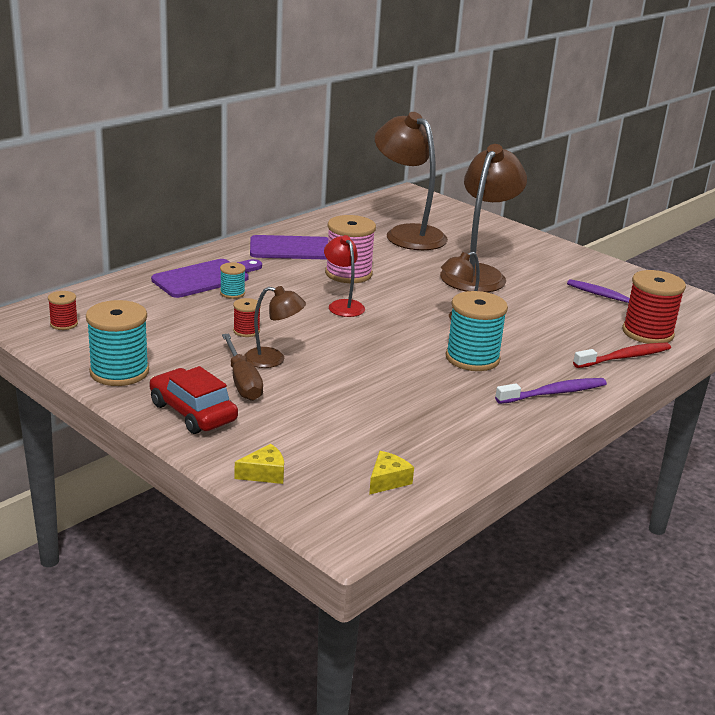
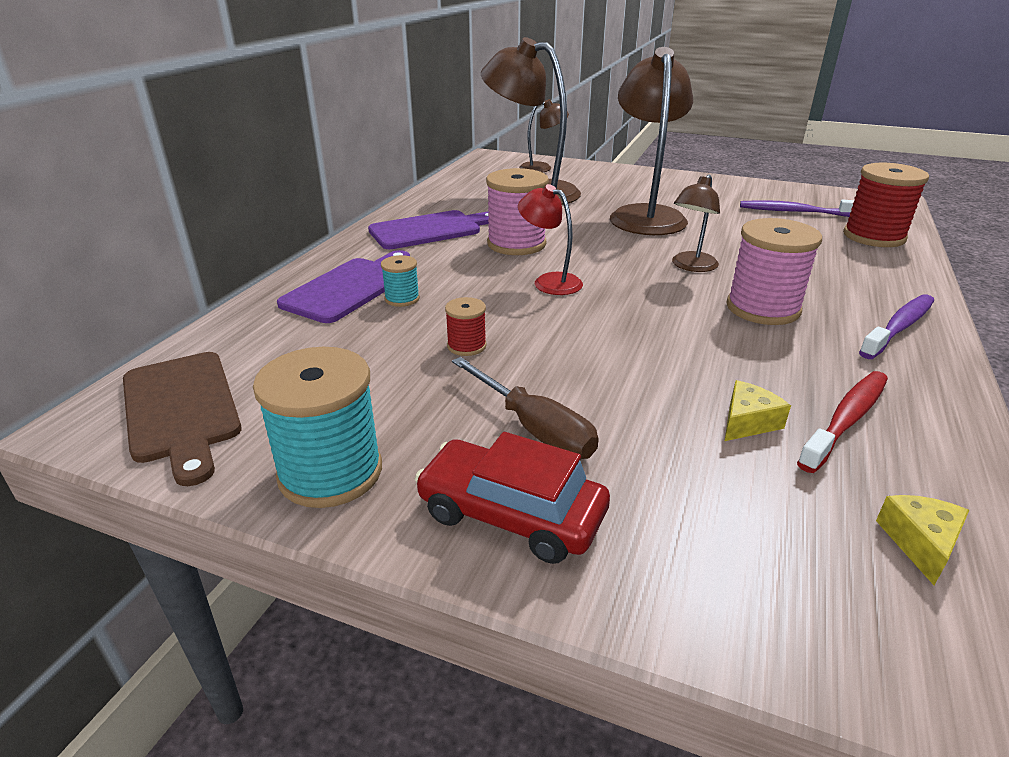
camera: 20 degrees left, 5 degrees up
red spool [48,291,78,330] -> brown cutting board [123,352,242,486]
yellow cheese [235,444,284,484] -> yellow cheese moved to [725,380,791,441]
brown lamp [244,286,306,368] -> brown lamp moved to [519,99,569,173]
turquoise spool [446,291,508,371] -> pink spool [726,218,822,325]
red toothbrush [573,343,671,368] -> red toothbrush moved to [797,371,888,473]

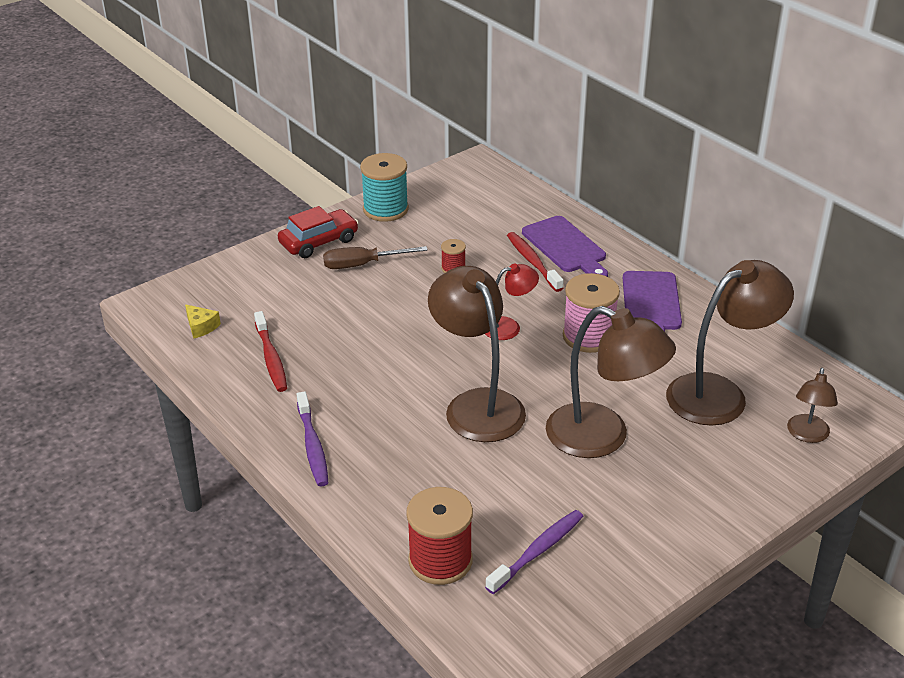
camera: 120 degrees right, 5 degrees up
brown cutting board [123,352,242,486] -> none
turquoise spool [381,255,420,307] -> red toothbrush [507,232,564,292]
brown lamp [672,175,720,272] -> brown lamp [428,266,526,442], size x1.94
yellow cheese [725,380,791,441] -> none
pink spool [726,218,822,325] -> none

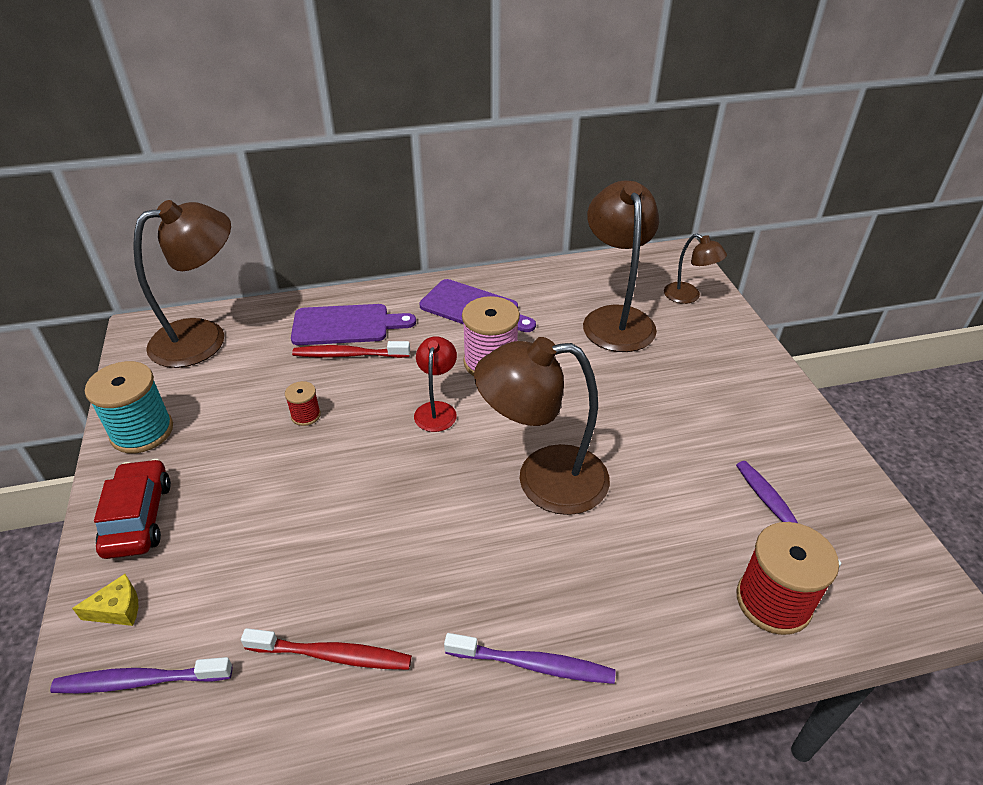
camera: 65 degrees left, 5 degrees up
yellow cheese [185,304,221,339] -> yellow cheese moved to [72,574,138,626]
brown screwdriver [323,246,428,269] -> none
brown lamp [546,306,676,458] -> brown lamp moved to [133,200,231,368]
none -> purple toothbrush [50,657,232,693]

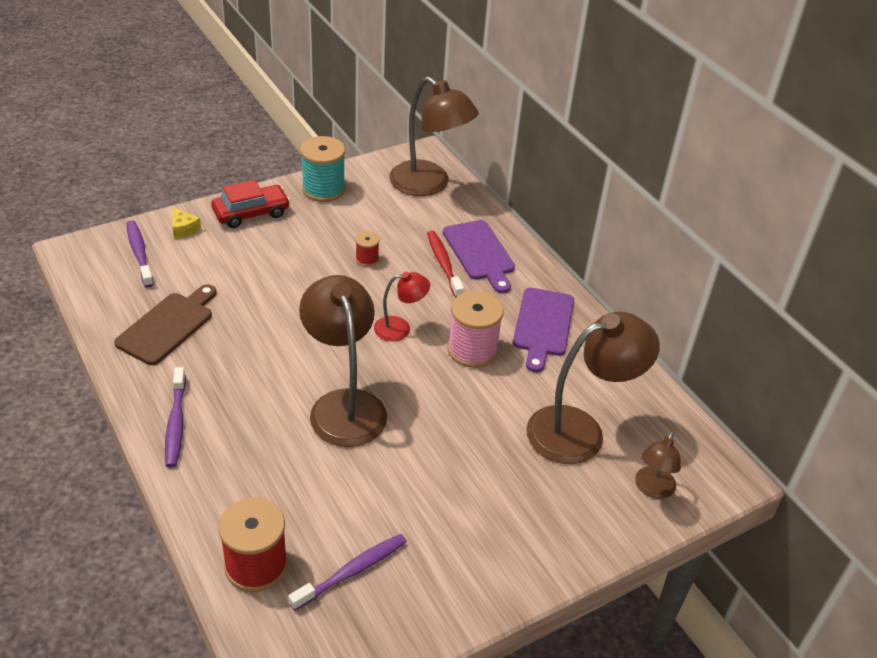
camera: 70 degrees right, 0 degrees up
red toothbrush [241,628,412,670] -> brown cutting board [114,284,216,365]

